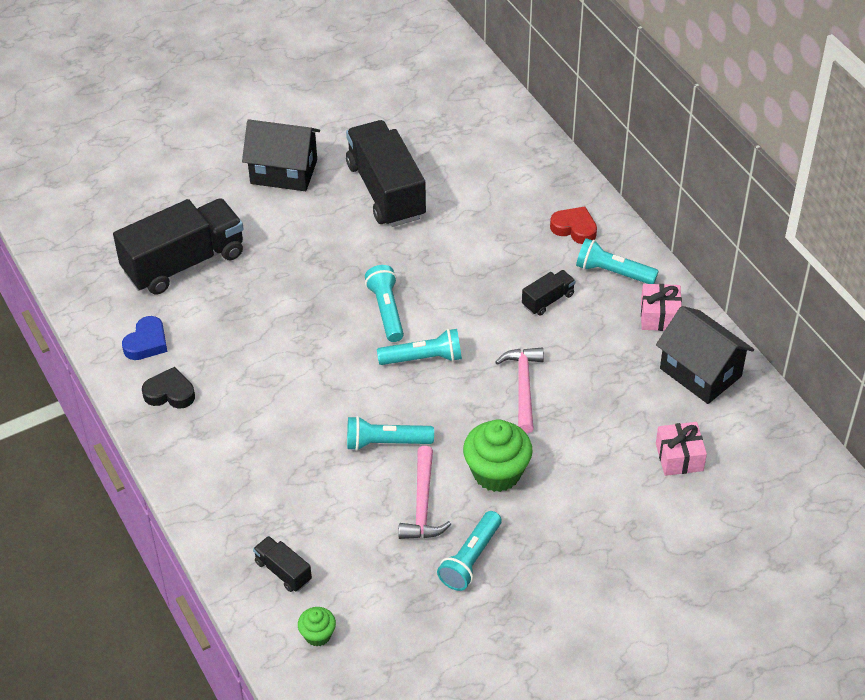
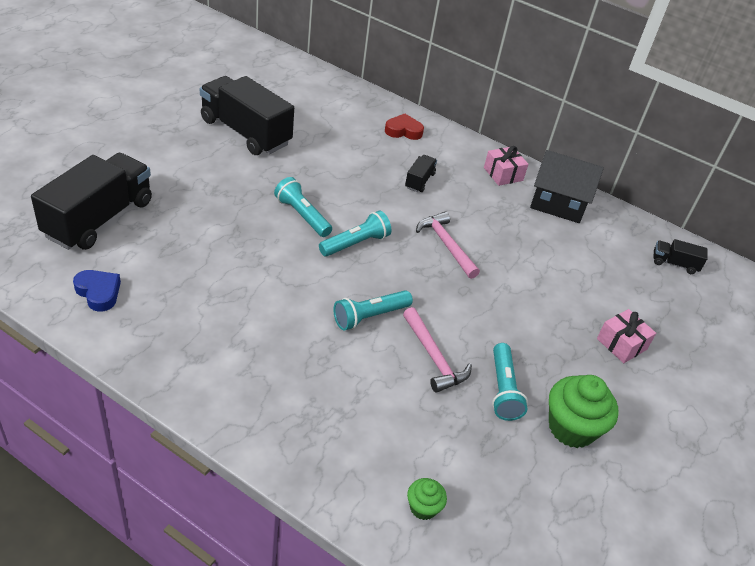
camera: 35 degrees left, 5 degrees down
blue heart [122,316,167,360] -> blue heart turned 45 degrees counterclockwise [73,270,121,312]
black heart [142,367,195,409] -> none
black house [242,119,320,191] -> none
black truck [253,536,312,592] -> black truck moved to [653,239,708,274]
green cupcake [463,419,533,492] -> green cupcake moved to [549,375,619,448]
turquoise flashlight [576,238,659,284] -> none
pink gift [656,422,707,476] -> pink gift moved to [597,309,656,363]

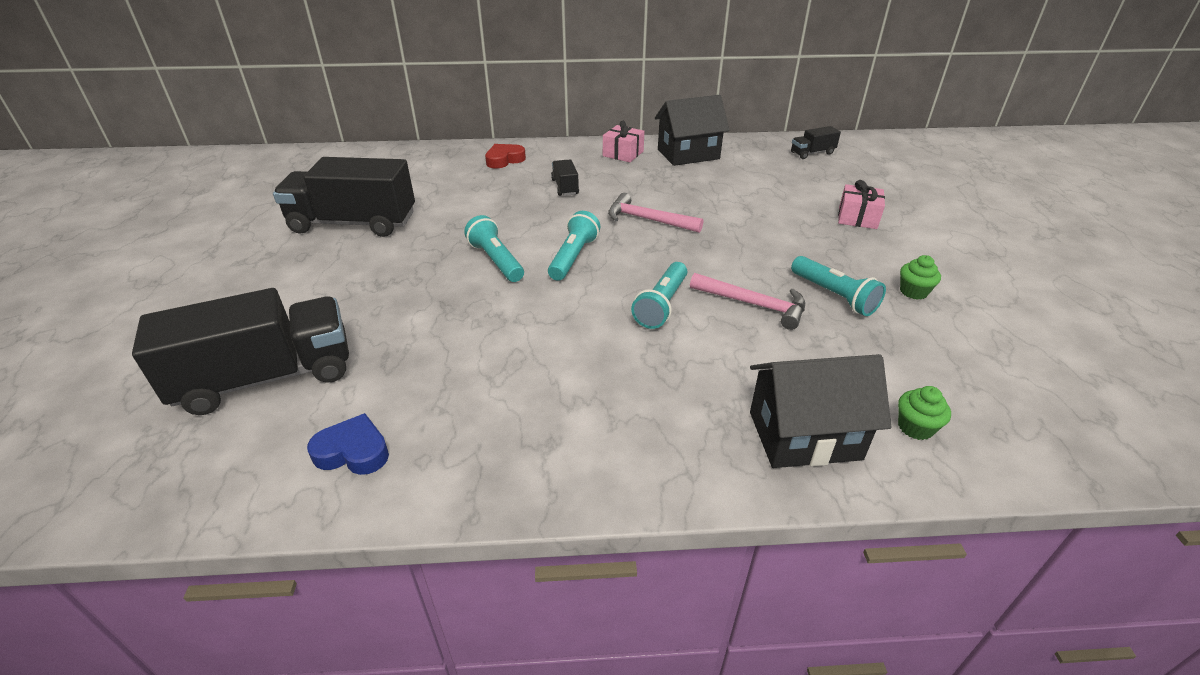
camera: 30 degrees left, 5 degrees down
black truck [31,153,152,250] -> black truck turned 75 degrees clockwise [132,288,349,415]
turquoise flashlight [274,177,332,237] -> turquoise flashlight turned 45 degrees clockwise [464,215,524,282]
green cupcake [549,375,619,448] -> green cupcake [900,255,941,300], size x0.52
none -> black house [750,354,891,468]

